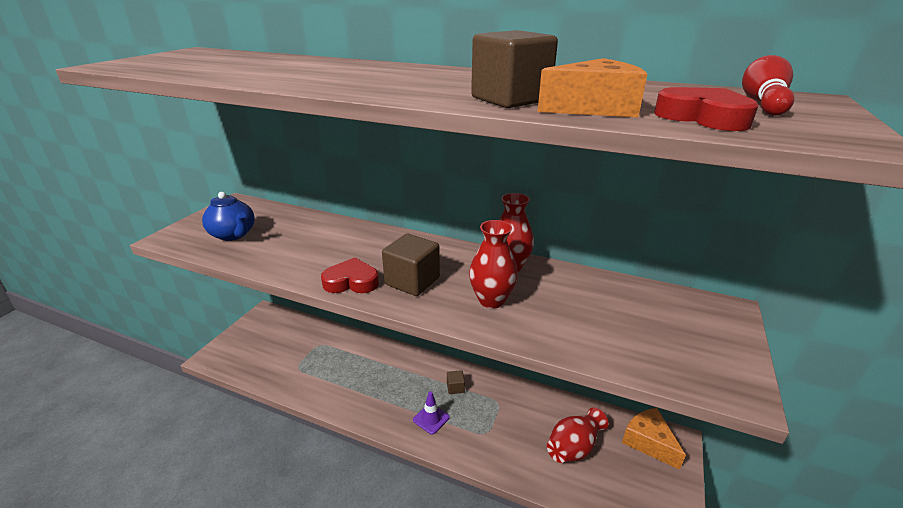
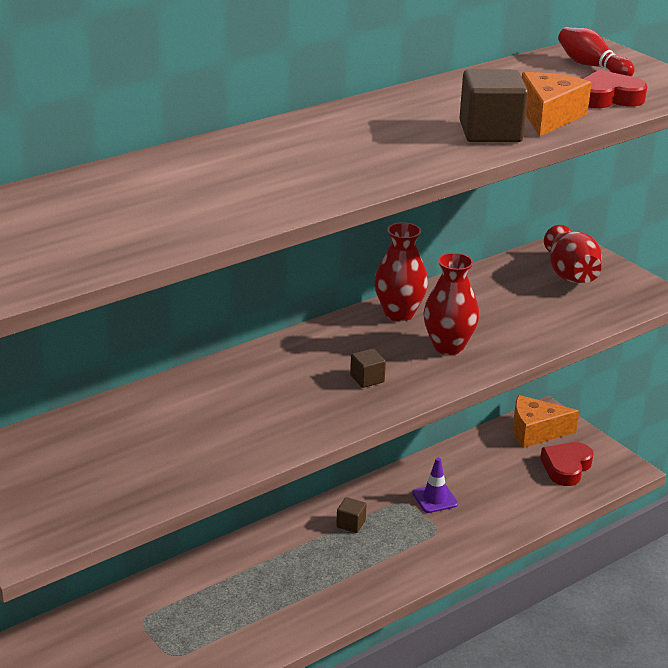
camera: 60 degrees left, 0 degrees up
blue teapot [202,192,255,241] -> none
red heart [321,258,379,293] -> red heart moved to [540,442,594,486]
brown cube [382,234,440,296] -> brown cube [350,349,386,388], size x0.50
purple traffic cone [413,391,449,435] -> purple traffic cone moved to [412,458,458,513]
red vase [547,408,608,463] -> red vase moved to [544,225,602,283]

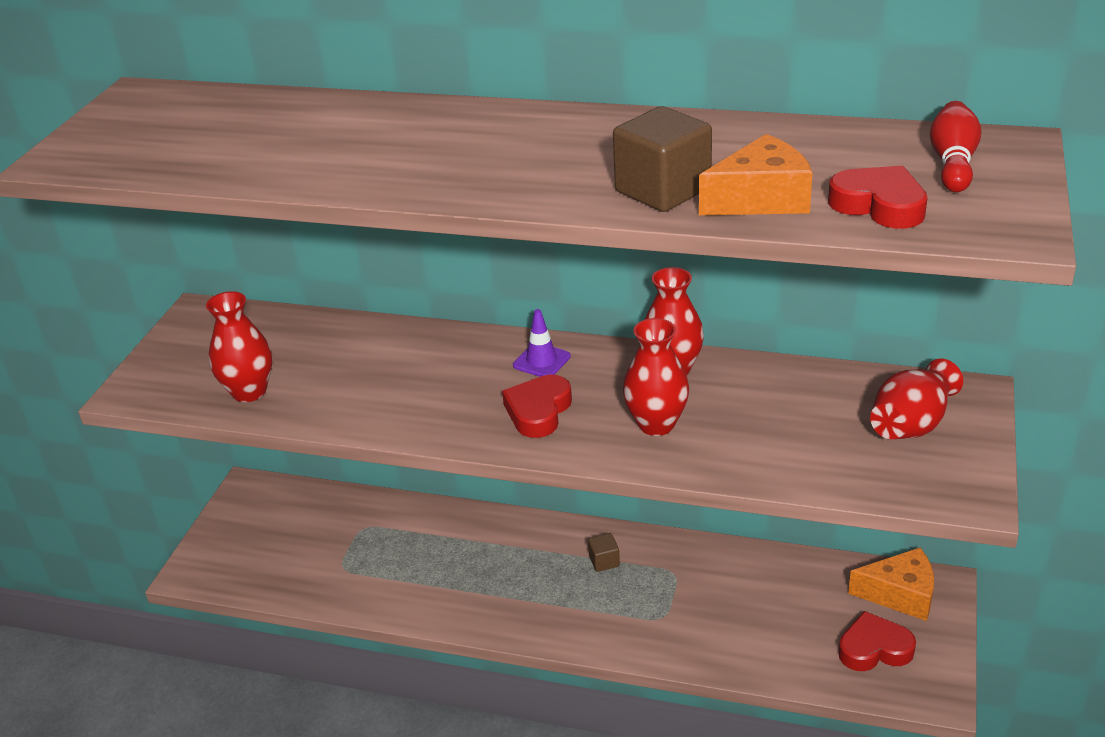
camera: 55 degrees right, 5 degrees up
brown cube [350,349,386,388] -> red heart [502,375,572,438]
purple traffic cone [412,458,458,513] -> purple traffic cone moved to [513,309,571,377]
orange cheese [513,395,579,448] -> orange cheese turned 135 degrees clockwise [848,547,934,621]
none -> red vase [206,291,272,402]

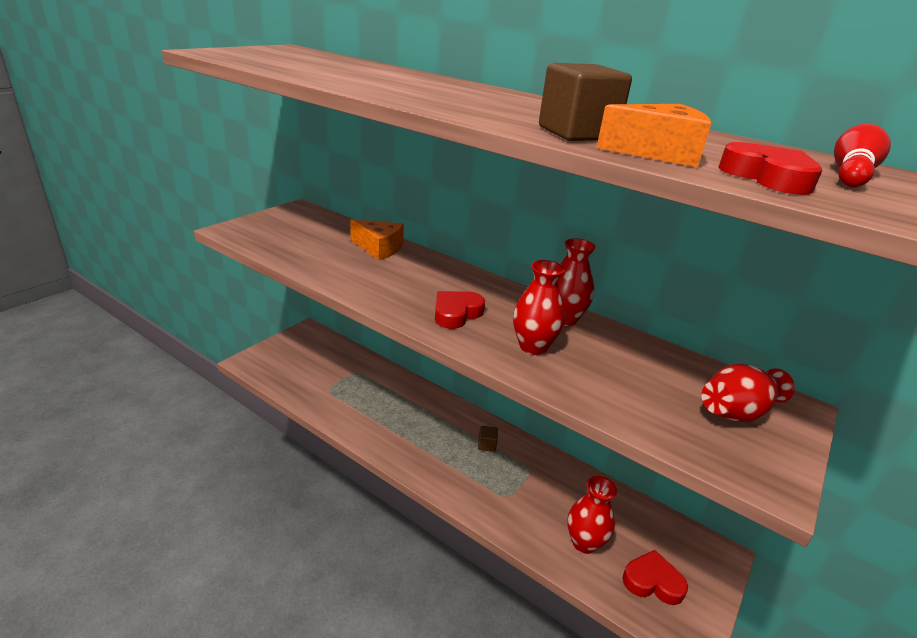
camera: 15 degrees right, 5 degrees down
red vase [206,291,272,402] -> red vase moved to [567,476,617,554]
purple traffic cone [513,309,571,377] -> none
orange cheese [848,547,934,621] -> orange cheese moved to [350,219,404,260]

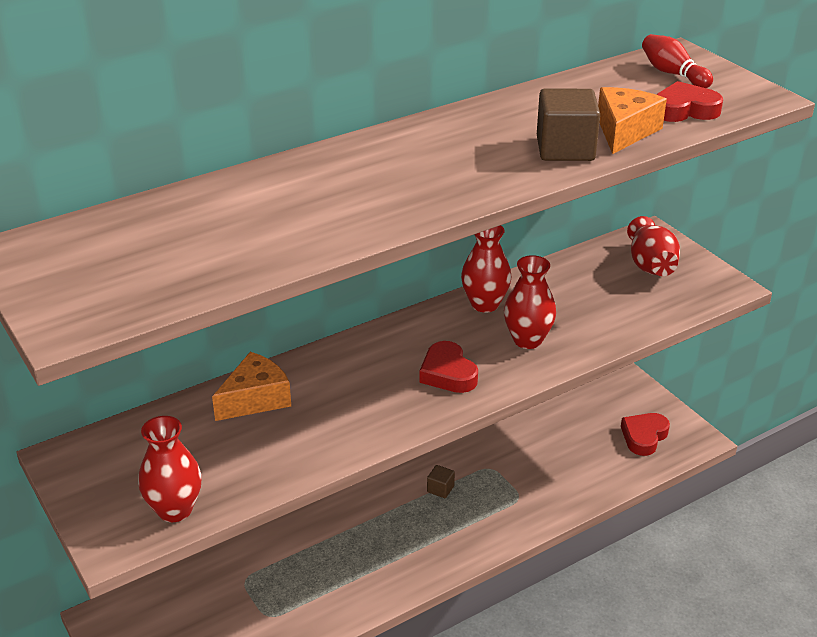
camera: 65 degrees left, 5 degrees up
red vase [567,476,617,554] -> red vase moved to [138,416,202,522]

